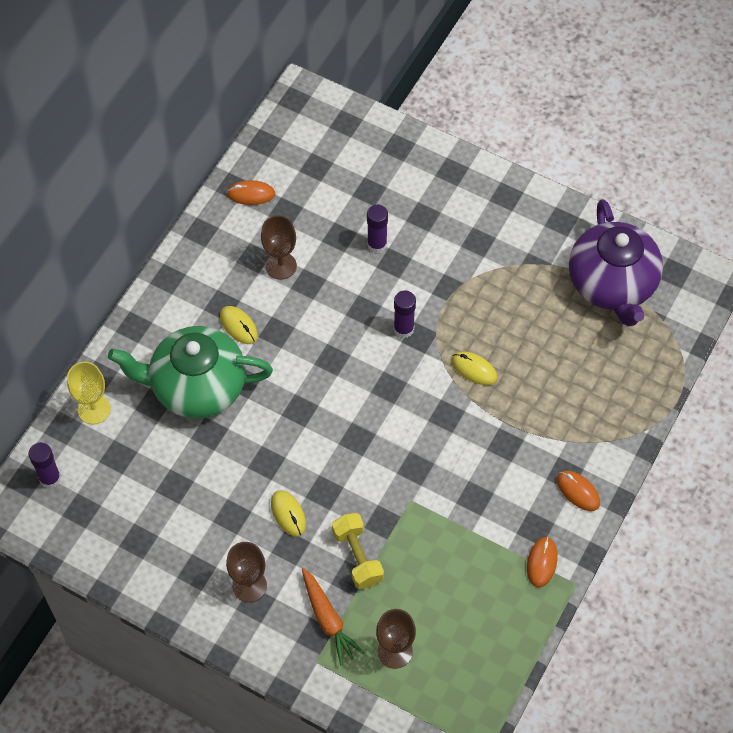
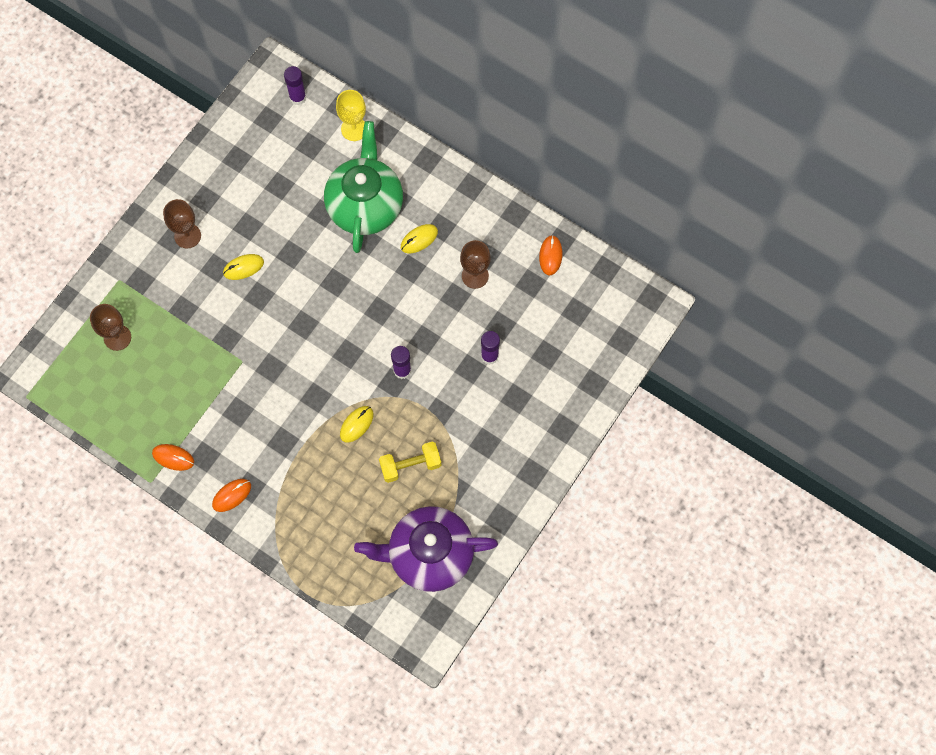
camera: 95 degrees right, 10 degrees up
orange carrot [302,568,364,665] -> none
yellow dumbbell [332,513,384,589] -> yellow dumbbell moved to [379,442,441,483]

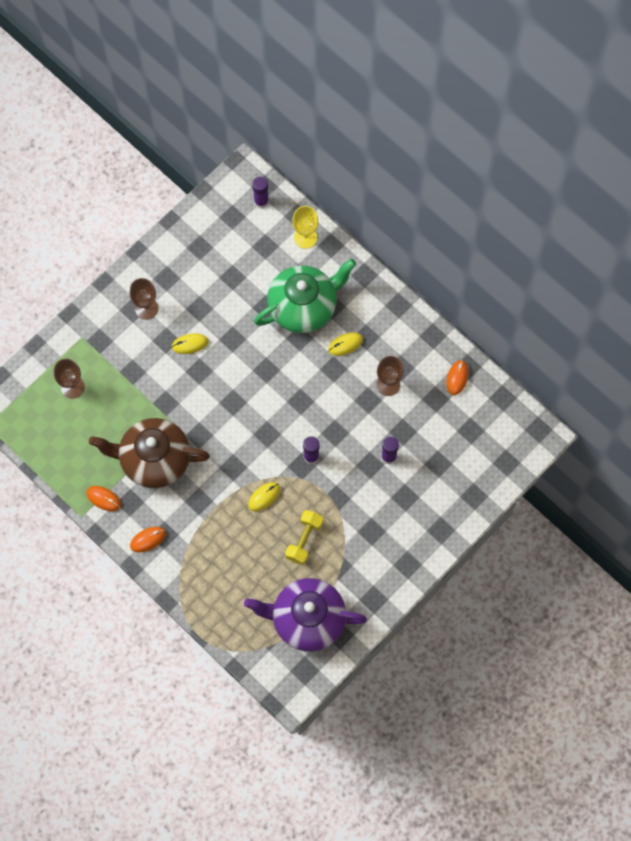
camera: 10 degrees right, 0 degrees up
green teapot [324,121,403,253] -> green teapot turned 45 degrees clockwise [254,259,356,333]
yellow dumbbell [379,442,441,483] -> yellow dumbbell turned 60 degrees counterclockwise [285,510,323,565]
none -> brown teapot [89,418,210,488]

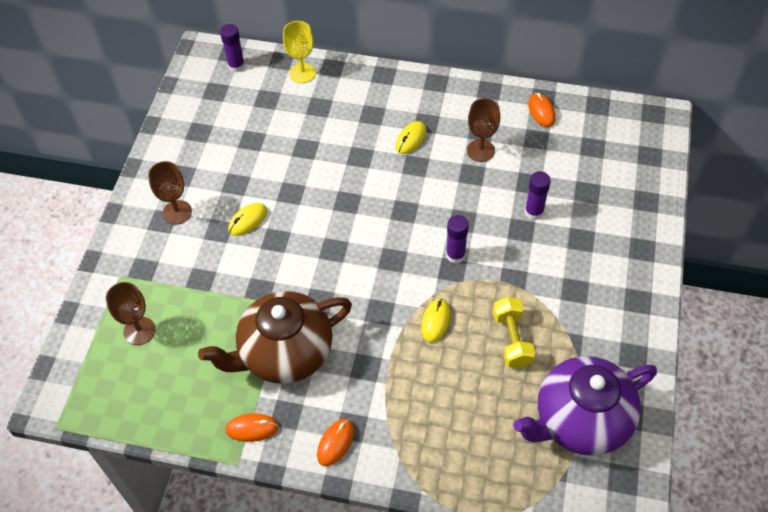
camera: 30 degrees left, 15 degrees down
green teapot [254,259,356,333] -> none

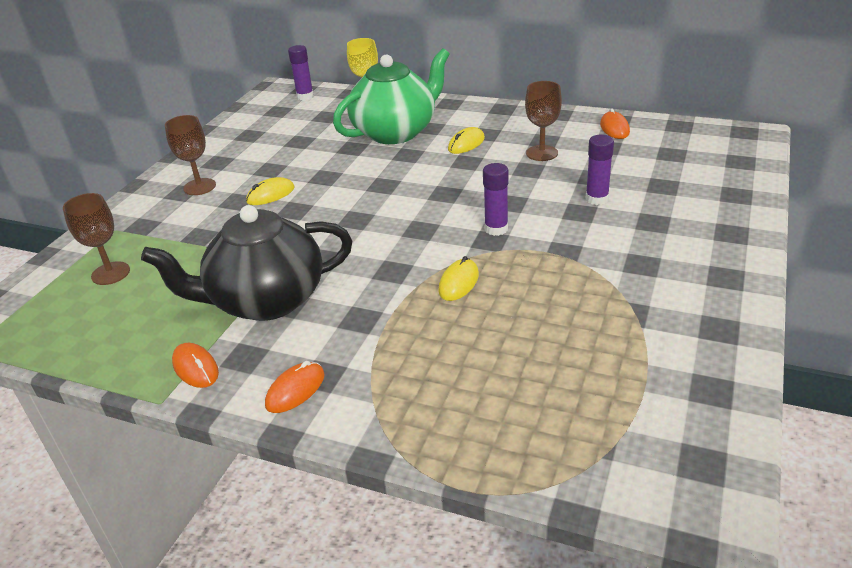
camera: 10 degrees right, 20 degrees down
brown teapot [198,291,352,384] -> black teapot [141,205,352,321]
orange mouse [225,413,279,442] -> orange mouse turned 45 degrees clockwise [172,343,219,388]
yellow dumbbell [493,297,536,368] -> none
purple teapot [513,356,657,456] -> none
none -> green teapot [333,48,450,144]

